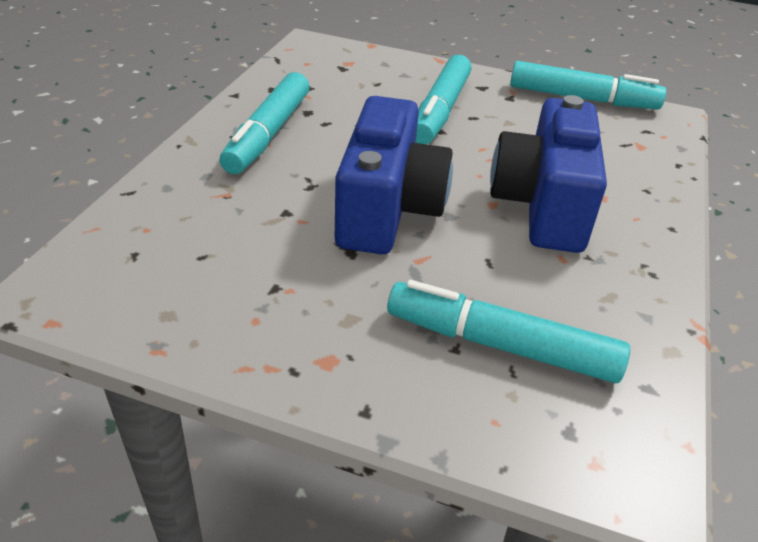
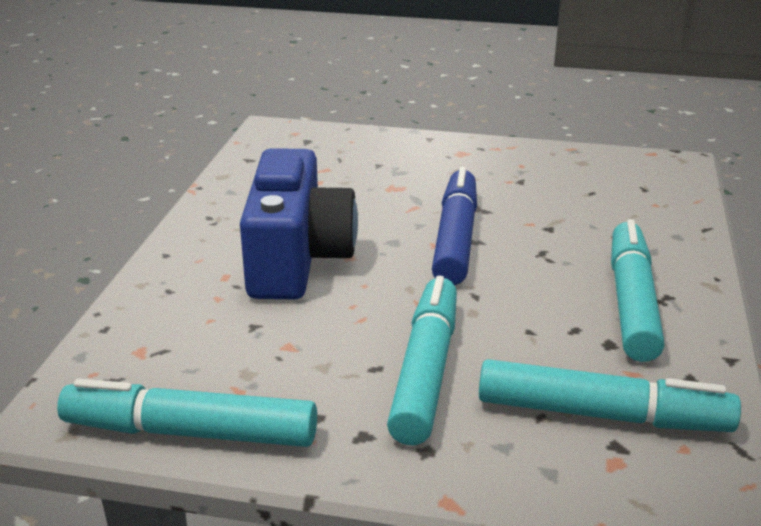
camera: 175 degrees right, 10 degrees down
blue camera [335,96,453,254] -> blue marker [432,167,477,285]
turquoise marker [387,280,630,383] -> turquoise marker moved to [479,359,741,432]

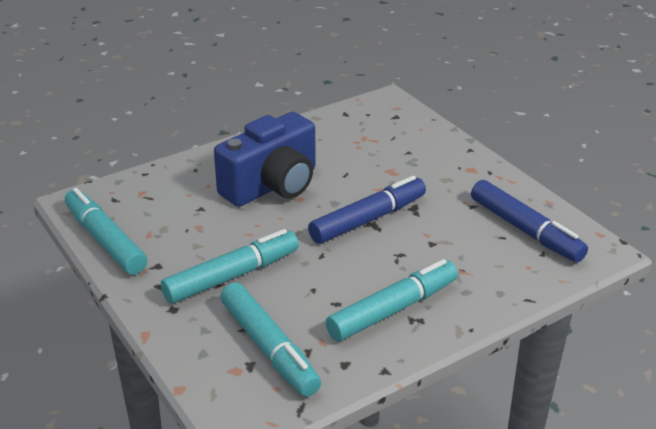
camera: 45 degrees right, 5 degrees up
none -> blue marker [471,180,588,263]

